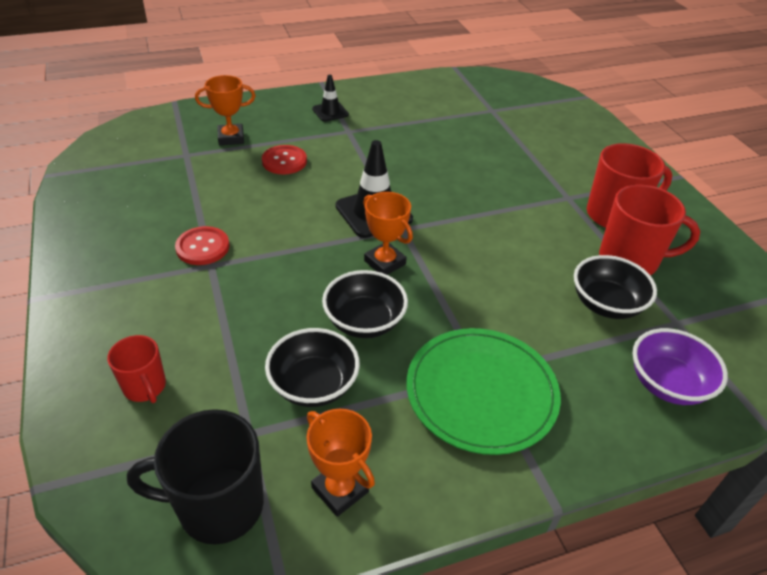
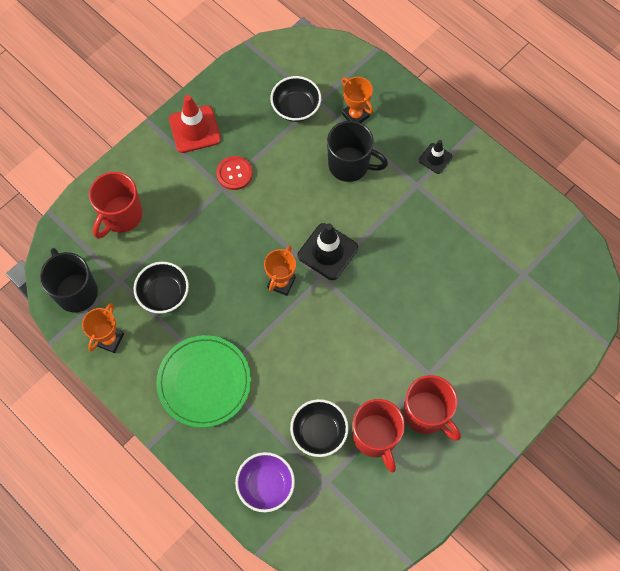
camera: 65 degrees right, 25 degrees up
red mug [107,335,166,403] -> red mug [89,172,143,239], size x1.72
red button [262,145,307,175] -> black mug [327,121,388,182]
black bowl [322,270,408,338] -> black bowl moved to [270,76,321,122]
none -> red traffic cone [169,95,221,153]

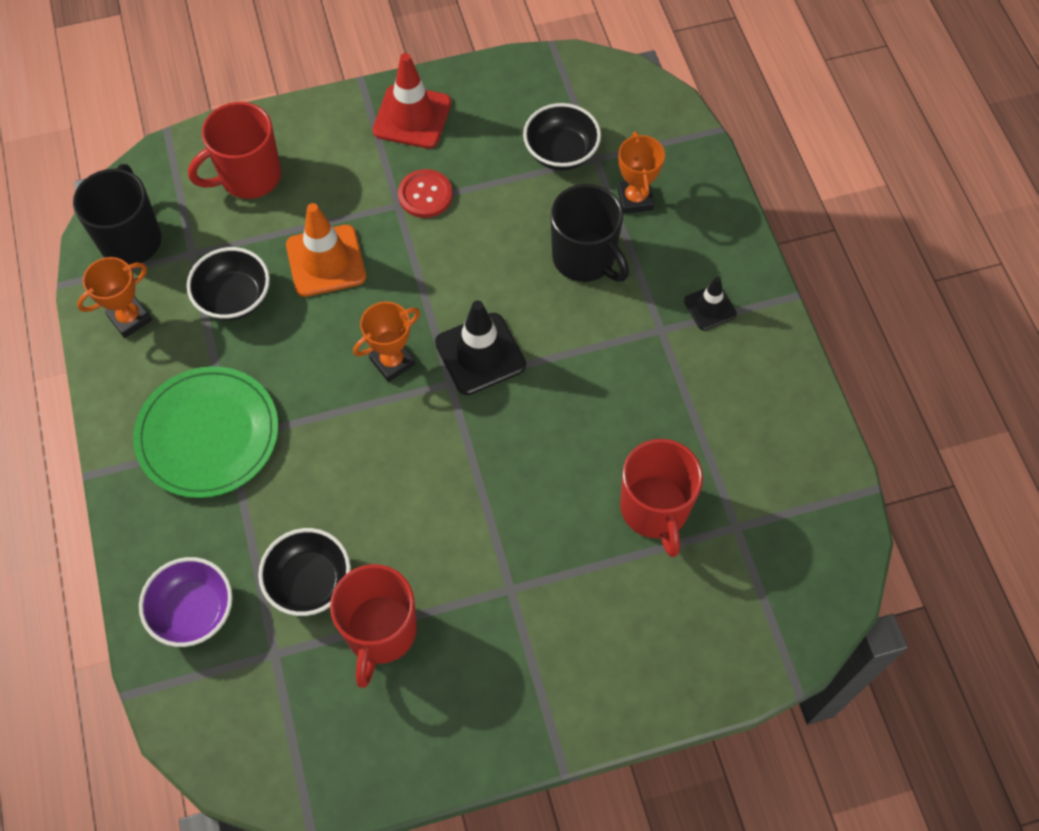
camera: 30 degrees right, 5 degrees down
red mug [403,375,461,441] -> red mug moved to [620,439,703,557]
none -> orange traffic cone [286,203,366,297]

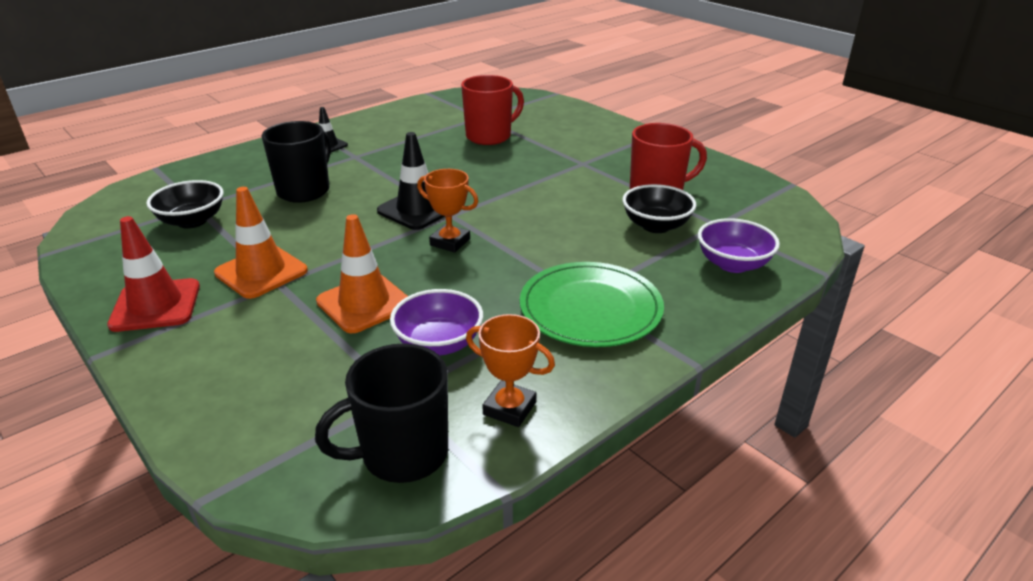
camera: 115 degrees left, 30 degrees down
black bowl [187,247,270,320] -> purple bowl [390,289,483,356]
red mug [188,102,281,199] -> none
red button [398,169,452,218] -> orange traffic cone [214,187,308,299]
orange trophy [618,132,665,214] -> none

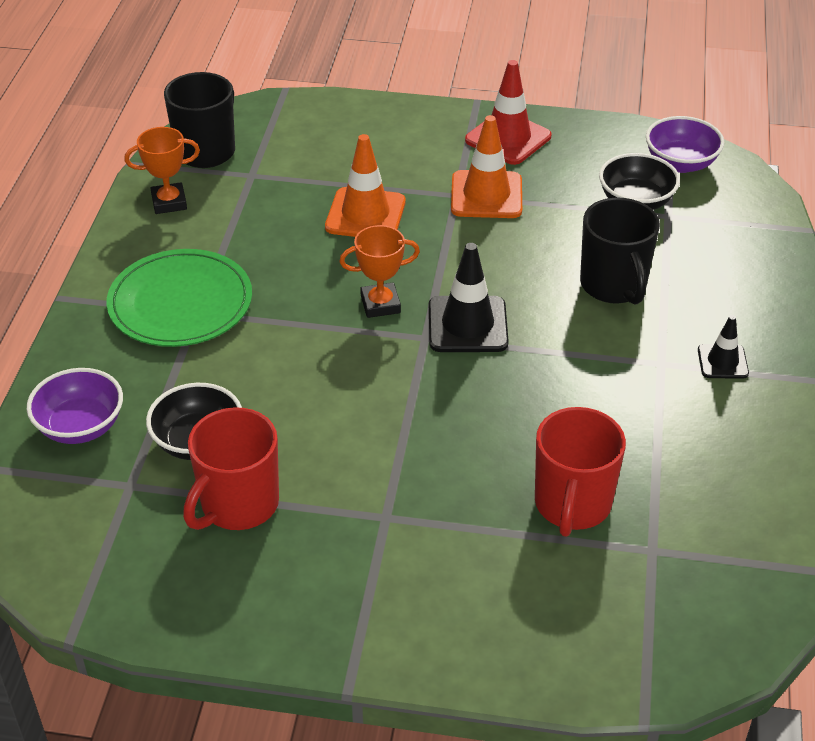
camera: 140 degrees right, 10 degrees up
purple bowl [390,289,483,356] -> purple bowl moved to [646,116,724,173]

